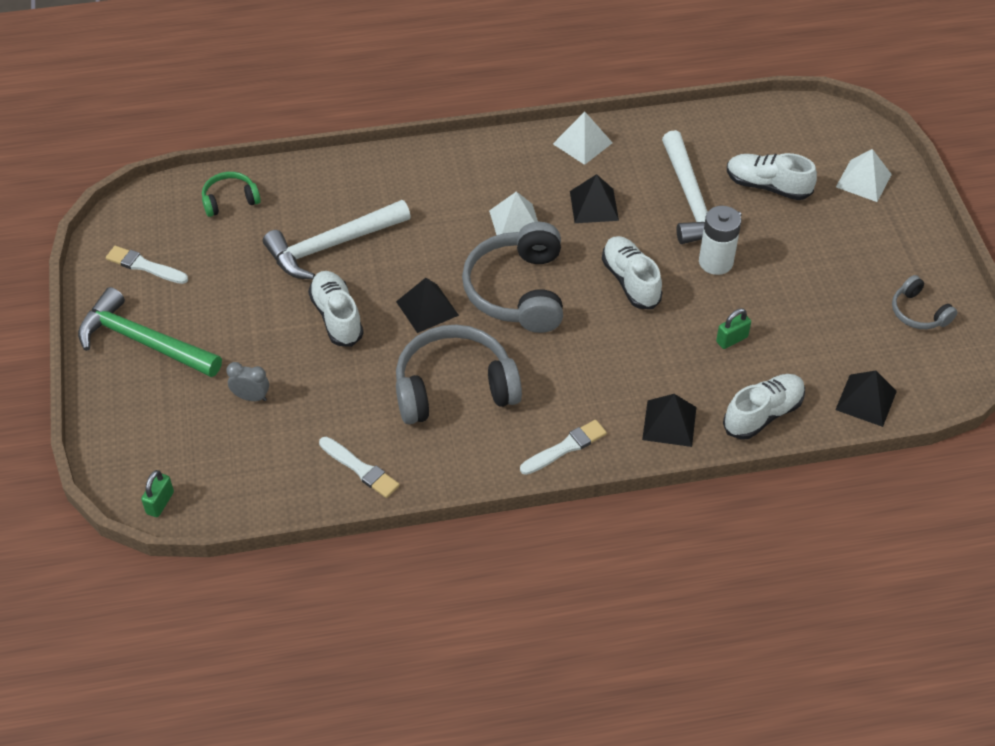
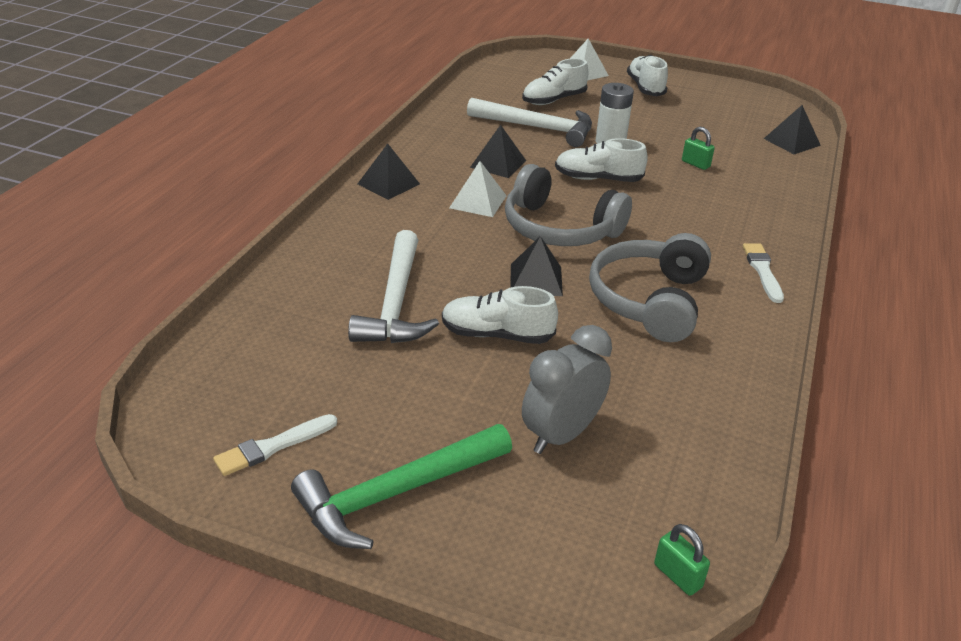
camera: 60 degrees left, 15 degrees down
green headphones [202,172,261,217] -> none
grey clock [226,362,269,401] -> grey clock [522,325,612,454], size x1.87
white brush [319,437,400,498] -> none
white pyramid [553,112,613,165] -> none
black pyramid [642,394,696,447] -> black pyramid moved to [358,144,420,200]
green padlock [716,308,751,349] -> green padlock turned 45 degrees counterclockwise [682,127,715,170]
white shoe [723,374,805,440] -> white shoe moved to [627,55,668,96]
grey headphones [892,275,957,329] -> none

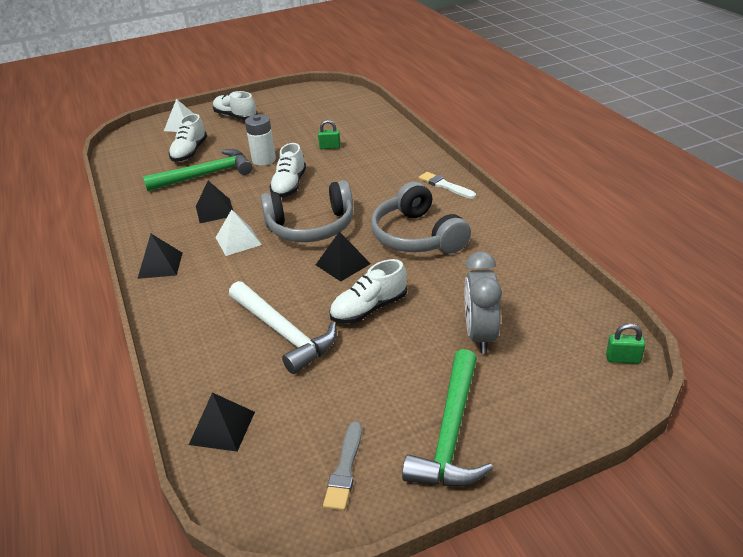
camera: 40 degrees left, 0 degrees up
white brush [213,414,337,476] -> grey brush [323,421,362,511]
white hammer [467,98,592,147] -> green hammer [143,149,253,192]
white shoe [555,138,648,182] -> white shoe turned 45 degrees counterclockwise [269,143,306,197]
black pyramid [764,105,821,154] -> black pyramid moved to [189,393,255,452]

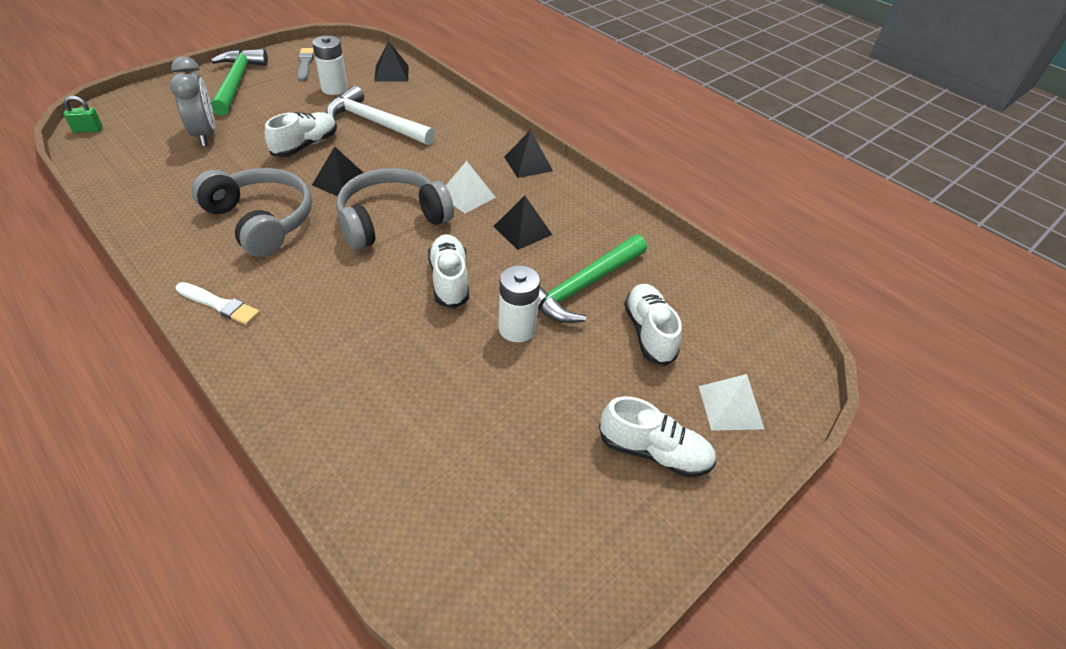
camera: 155 degrees right, 10 degrees up
green padlock [318,120,341,149] -> none
none -> white battery [312,36,348,95]

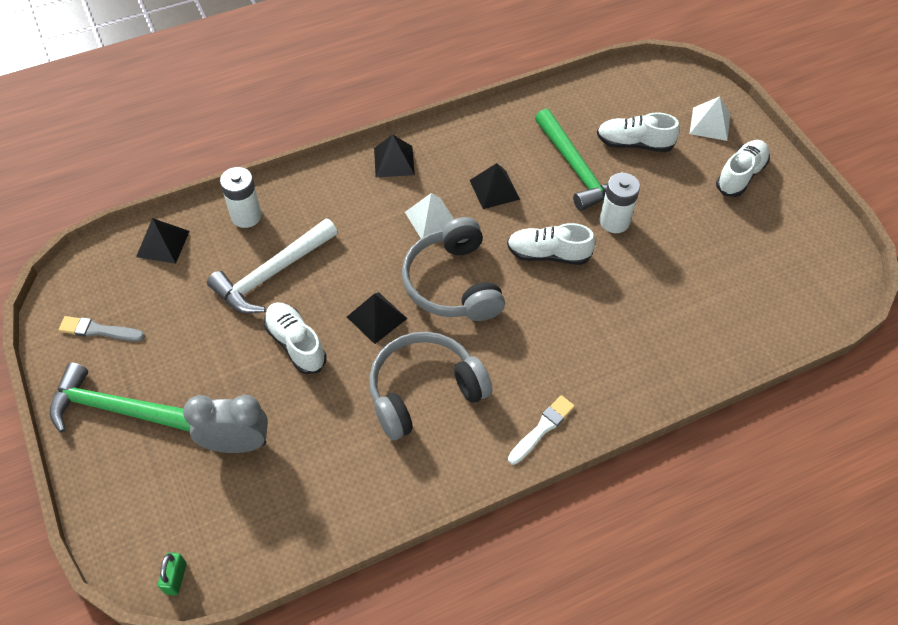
camera: 70 degrees left, 10 degrees up
white battery [312,36,348,95] -> white battery moved to [220,167,262,228]

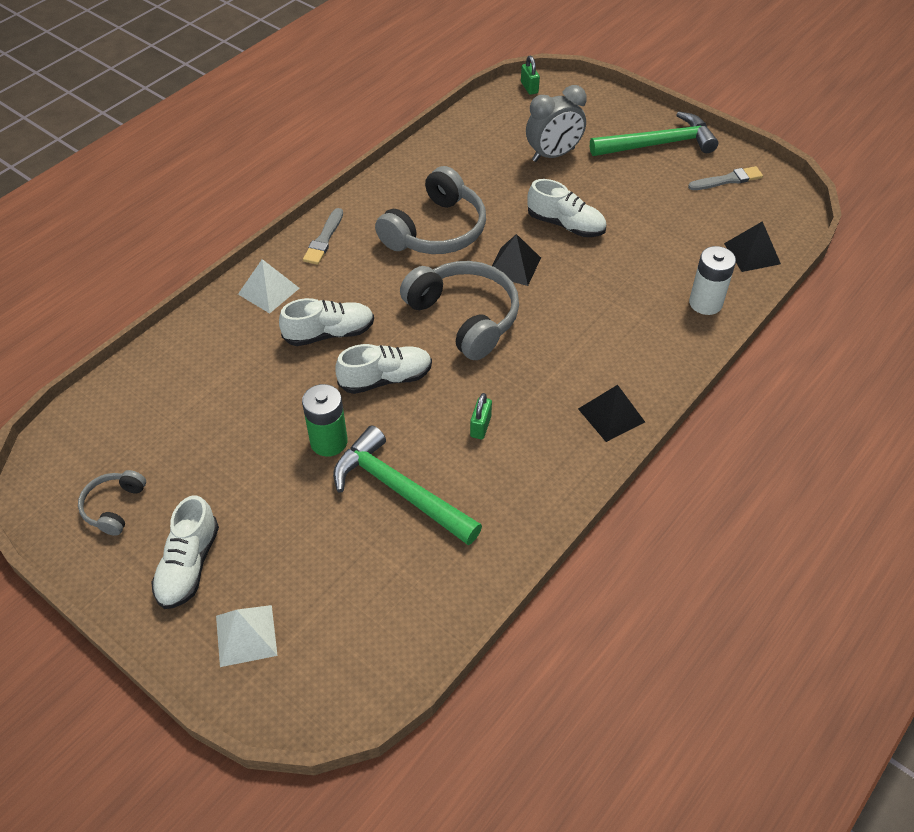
camera: 155 degrees right, 5 degrees down
white hammer [207,218,338,314] -> none
white pyramid [405,193,454,238] -> white pyramid moved to [238,259,299,313]
black pyramid [470,163,520,209] -> green padlock [470,393,492,439]
white brush [508,395,575,465] -> grey brush [303,208,343,265]
white shoe [597,112,680,152] -> white shoe moved to [279,298,374,346]
white battery [599,173,640,233] -> green battery [302,384,348,457]
none -> grey headphones [78,470,146,536]

